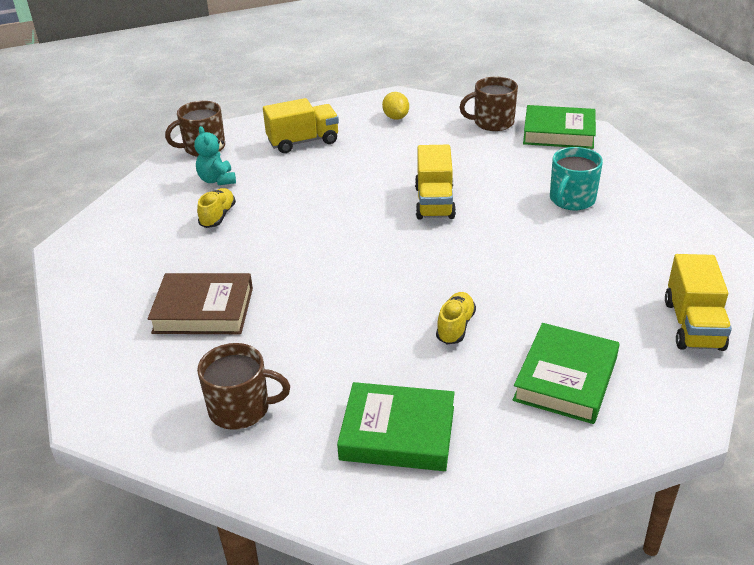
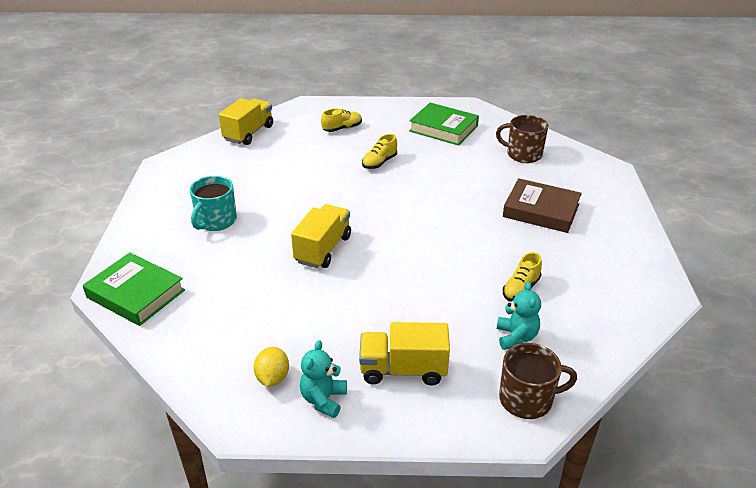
camera: 160 degrees left, 0 degrees up
brown mug [459,76,518,131] -> none
green book [513,323,620,424] -> yellow shoe [321,108,362,132]
turquoise mug [550,147,603,210] -> turquoise mug turned 150 degrees clockwise [190,176,237,231]
none -> turquoise teddy bear [300,340,347,418]

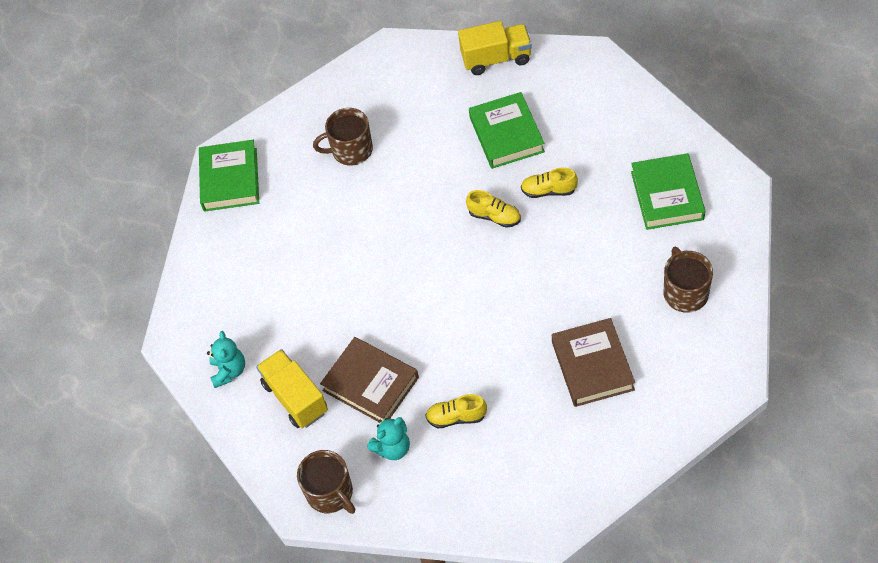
camera: 60 degrees right, 20 degrees up
turquoise mug [190,176,237,231] -> brown mug [313,108,373,165]
yellow lemon [254,347,289,387] -> none
yellow truck [291,204,351,268] -> none
turquoise teddy bear [300,340,347,418] -> turquoise teddy bear turned 105 degrees clockwise [207,331,245,388]
yellow shoe [321,108,362,132] -> yellow shoe moved to [466,190,521,228]
none -> brown book [320,337,419,422]
none -> green book [469,92,545,169]

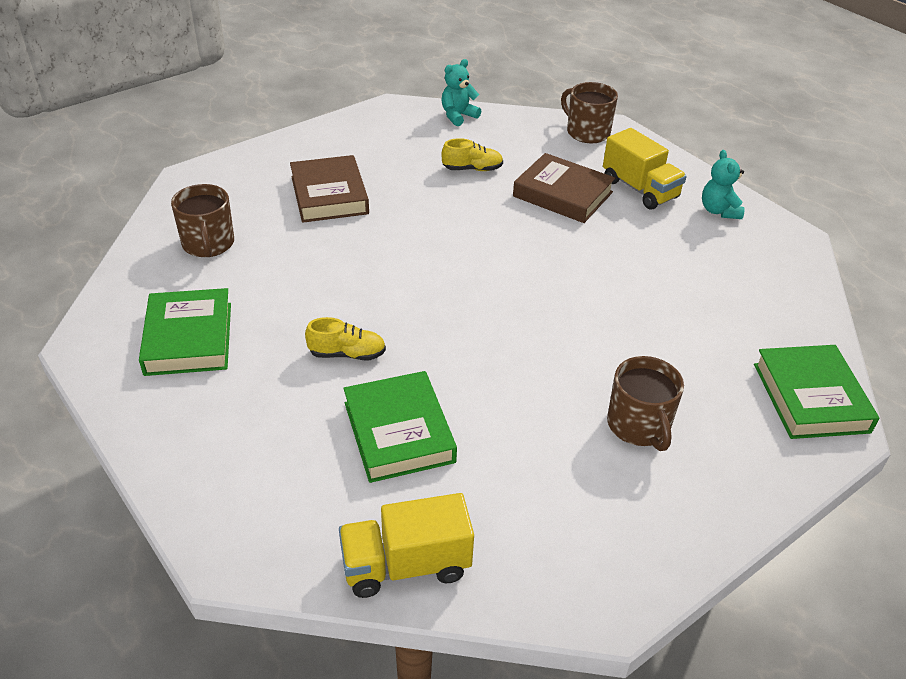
camera: 170 degrees right, 15 degrees down
brown mug [313,108,373,165] -> brown mug turned 90 degrees clockwise [607,356,684,451]
turquoise teddy bear [367,417,410,460] -> turquoise teddy bear moved to [441,59,481,126]
yellow shoe [466,190,521,228] -> none

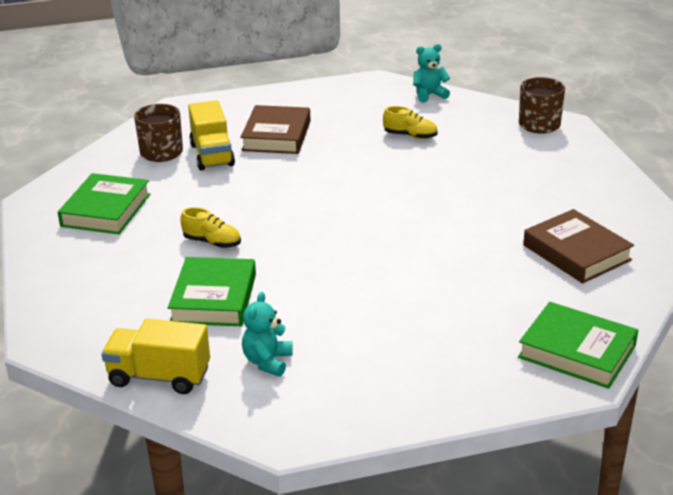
camera: 25 degrees right, 10 degrees down
brown book [513,153,615,223] -> brown book moved to [523,209,634,283]
yellow truck [603,128,687,209] -> yellow truck moved to [188,100,235,170]
brown mug [607,356,684,451] -> none
turquoise teddy bear [702,150,745,219] -> turquoise teddy bear moved to [242,292,293,376]
green book [754,345,879,439] -> green book turned 75 degrees counterclockwise [518,302,638,389]

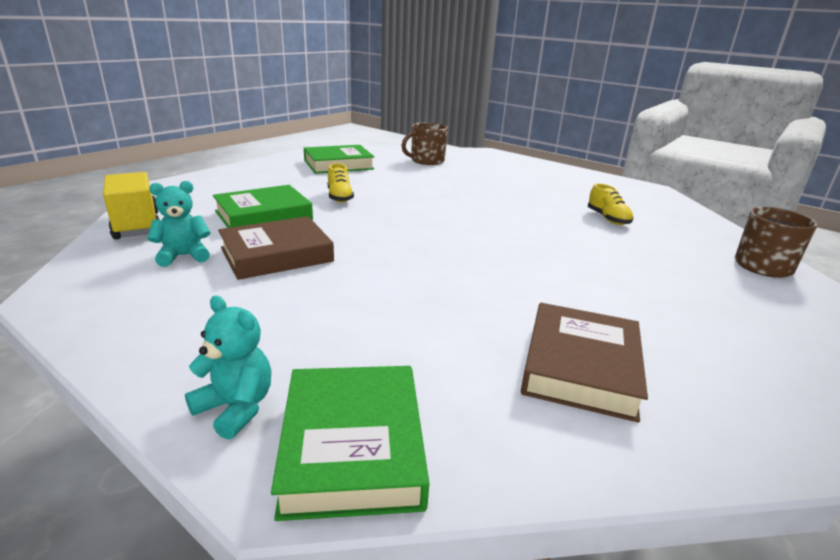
camera: 50 degrees right, 5 degrees down
yellow truck [188,100,235,170] -> none
brown book [240,105,311,154] -> brown book moved to [218,216,334,280]
turquoise teddy bear [413,44,450,103] -> turquoise teddy bear moved to [185,296,271,440]

